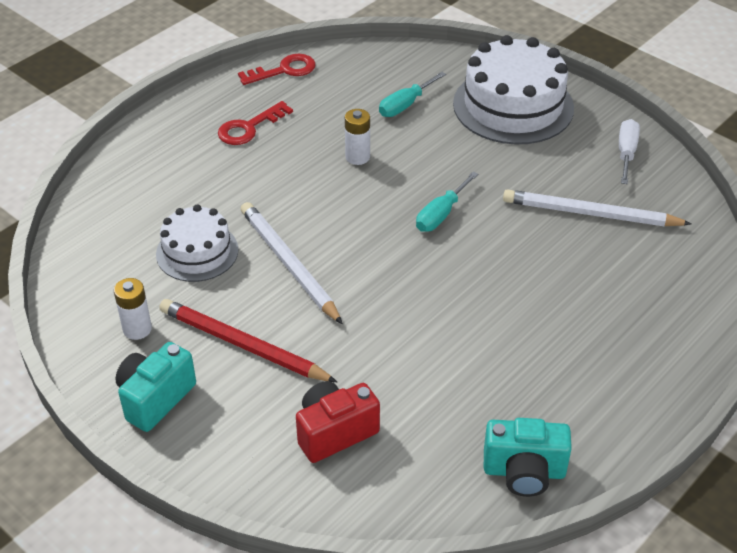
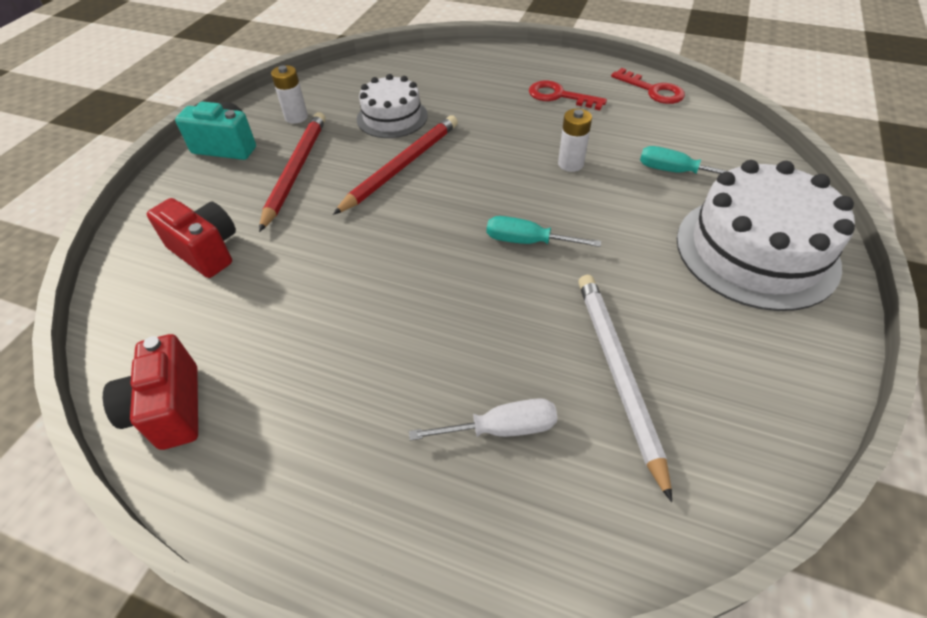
camera: 70 degrees right, 5 degrees up
white pencil [241,202,343,324] -> red pencil [333,115,458,215]
turquoise camera [484,418,572,497] -> red camera [103,334,198,450]
white screwdriver [619,119,640,184] -> white screwdriver moved to [409,398,558,441]

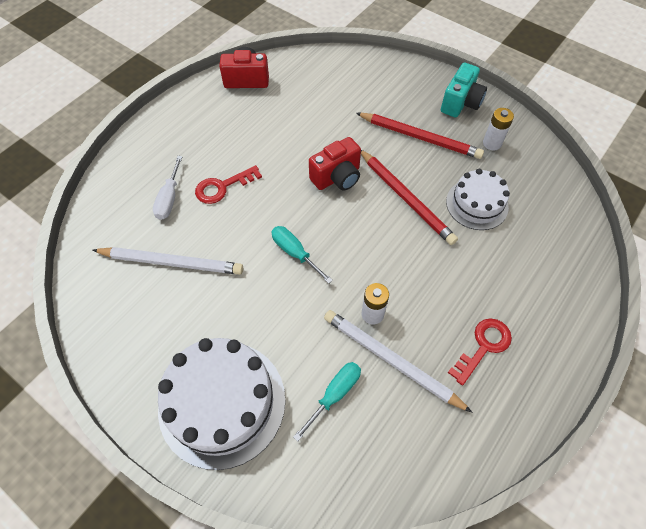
camera: 105 degrees right, 10 degrees up
red camera [147,198,236,278] -> red camera moved to [309,137,361,191]
turquoise screwdriver [487,216,601,247] -> turquoise screwdriver turned 75 degrees counterclockwise [271,226,333,284]
red key [611,68,685,104] -> red key moved to [195,165,262,204]
none -> white pencil [324,310,472,412]

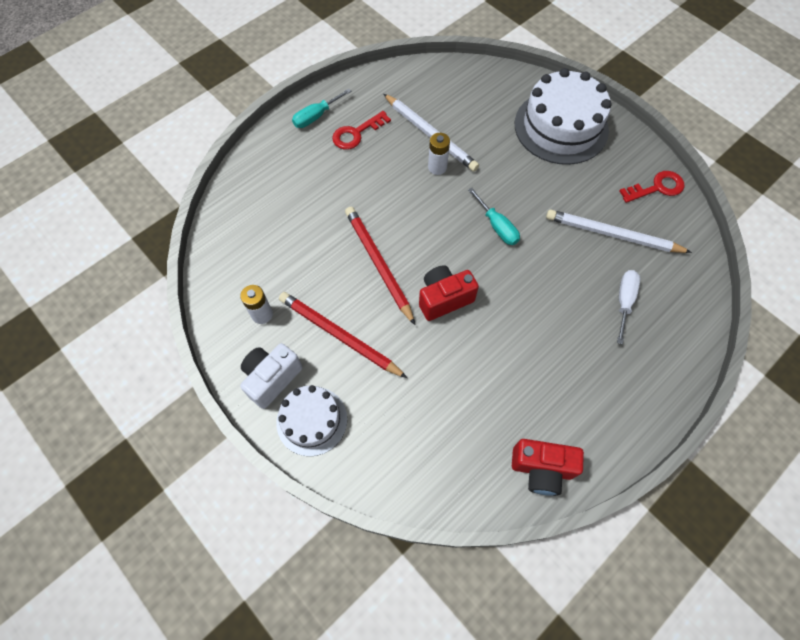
camera: 170 degrees left, 5 degrees up
red key [195,165,262,204] -> red key moved to [619,171,685,203]
turquoise screwdriver [293,362,361,441] -> turquoise screwdriver moved to [292,88,351,128]
turquoise camera [441,63,487,117] -> white camera [240,343,302,409]
white cake [446,169,510,230] -> white cake moved to [276,385,347,457]

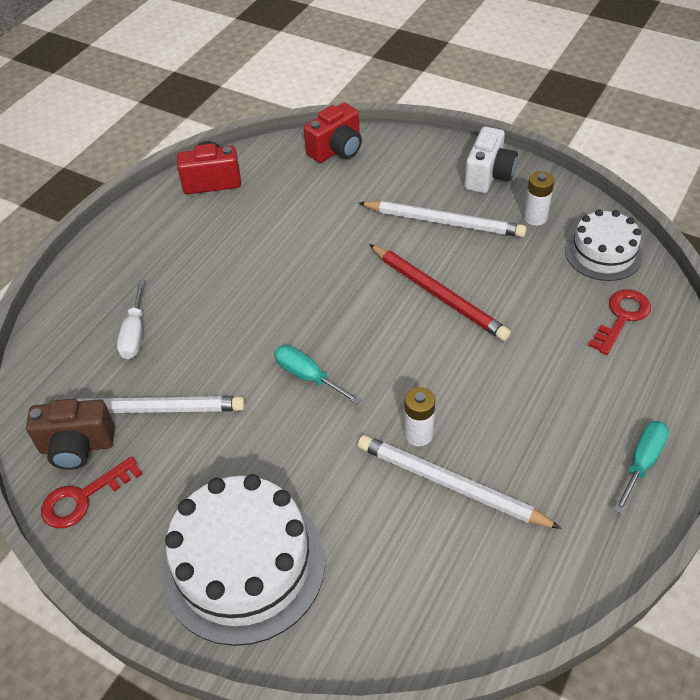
camera: 165 degrees right, 15 degrees down
white cake [276,385,347,457] -> white cake moved to [565,209,643,281]
red pencil [279,292,407,378] -> white pencil [358,201,527,237]
red key [332,111,391,150] -> red key moved to [588,289,651,355]
red camera [419,265,479,321] -> red camera moved to [304,103,362,163]
none -> brown camera [26,399,115,470]

